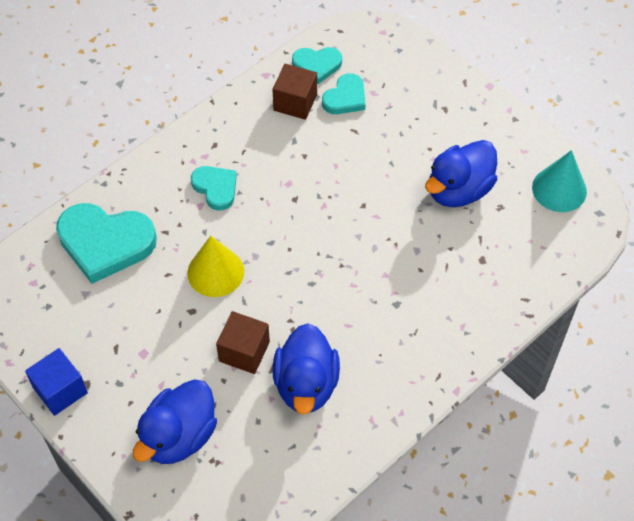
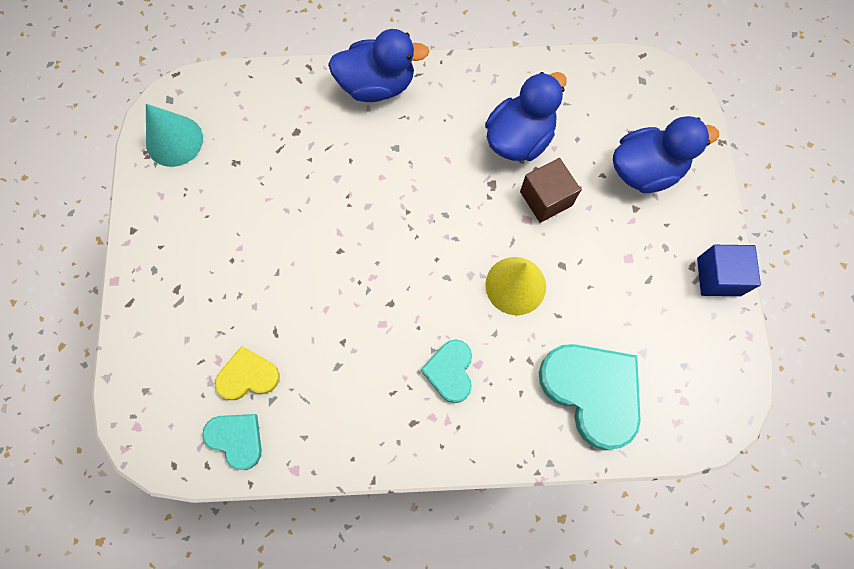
camera: 140 degrees left, 15 degrees up
brown cube [272,64,317,120] -> none
turquoise heart [322,73,365,114] -> yellow heart [215,346,280,400]
blue duck [425,140,497,207] -> blue duck moved to [328,29,429,102]

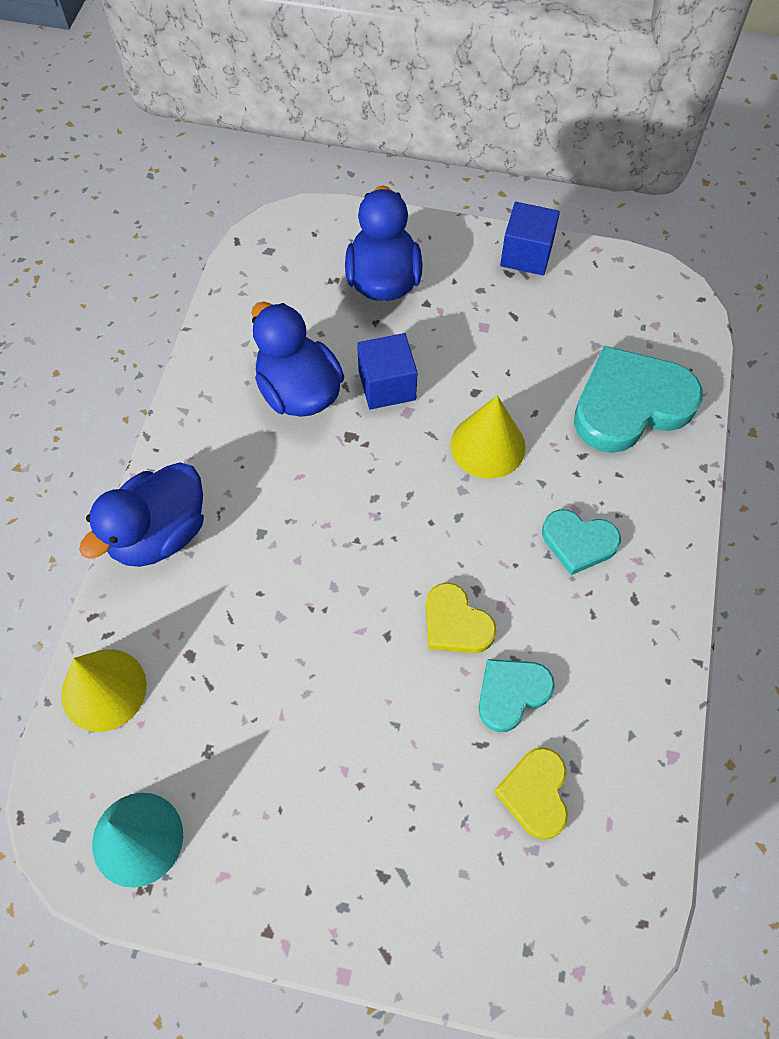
camera: 75 degrees left, 10 degrees down
turquoise heart [202,414,262,470] -> turquoise heart moved to [479,659,555,732]
blue duck [328,29,429,102] -> blue duck turned 150 degrees counterclockwise [79,462,204,567]
brown cube [520,158,581,223] -> blue cube [357,333,418,409]
none -> yellow cone [61,649,147,732]
none -> yellow heart [426,582,497,653]

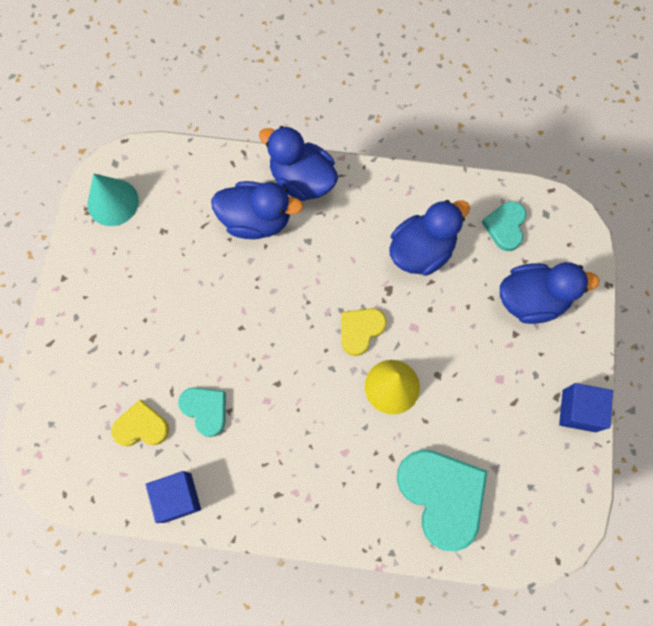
camera: 85 degrees right, 10 degrees up
yellow cone [61,649,147,732] -> none
blue cube [357,333,418,409] -> blue cube moved to [146,471,201,523]
yellow heart [426,582,497,653] -> yellow heart moved to [341,308,386,356]
turquoise heart [542,509,621,575] -> turquoise heart moved to [481,201,526,251]
none -> blue duck [211,181,303,239]

